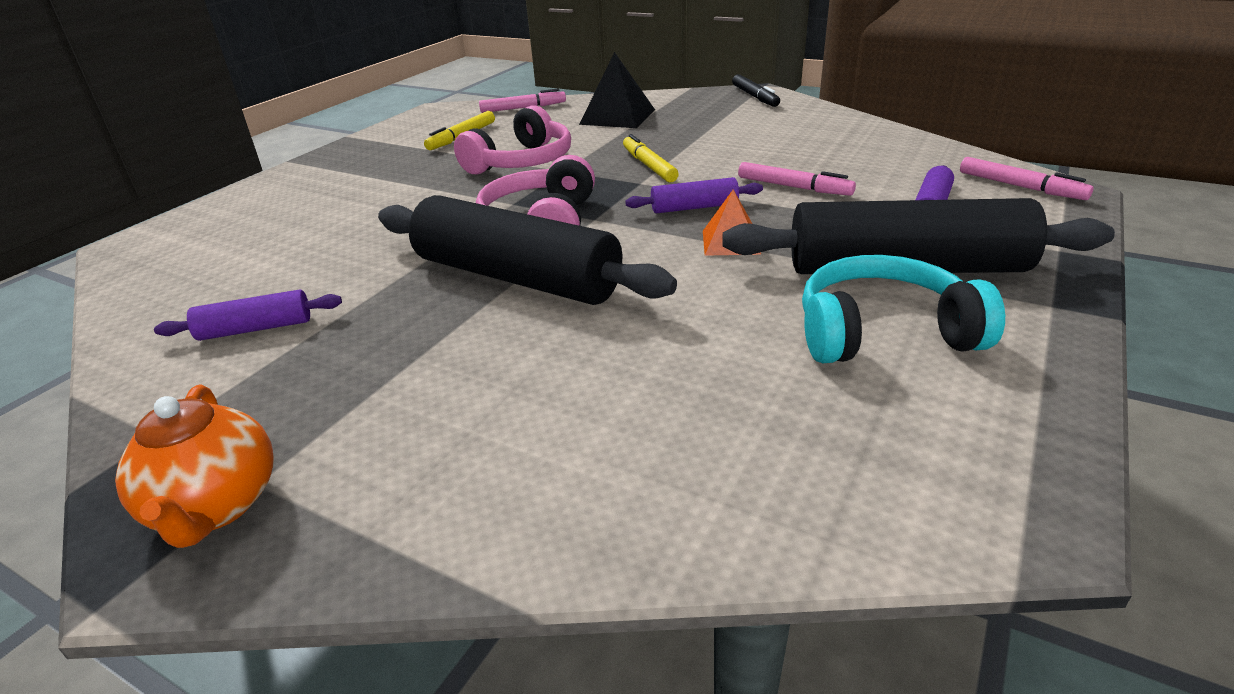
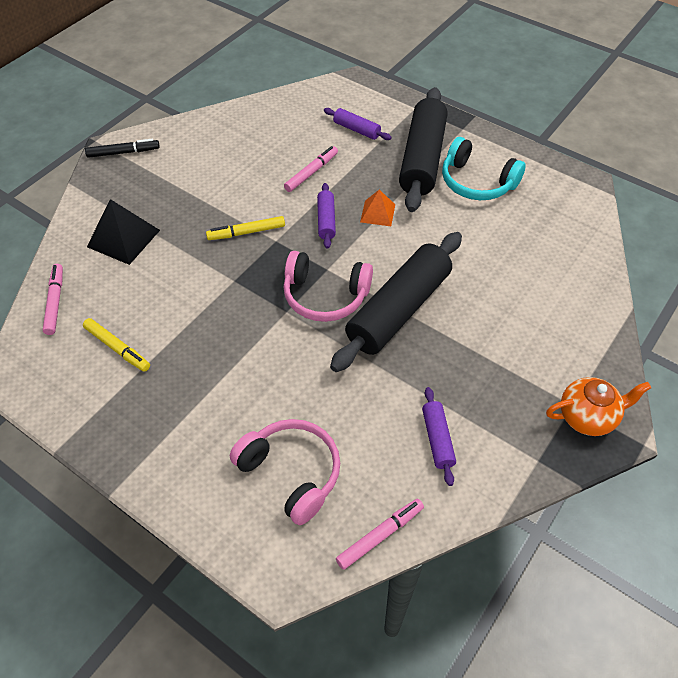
camera: 85 degrees left, 20 degrees up
pink headphones [454,105,571,175] -> pink headphones moved to [230,419,340,525]
turquoise headphones [802,255,1005,363] -> turquoise headphones turned 60 degrees counterclockwise [442,137,526,200]
pink marker [960,157,1093,200] -> pink marker moved to [336,499,424,570]

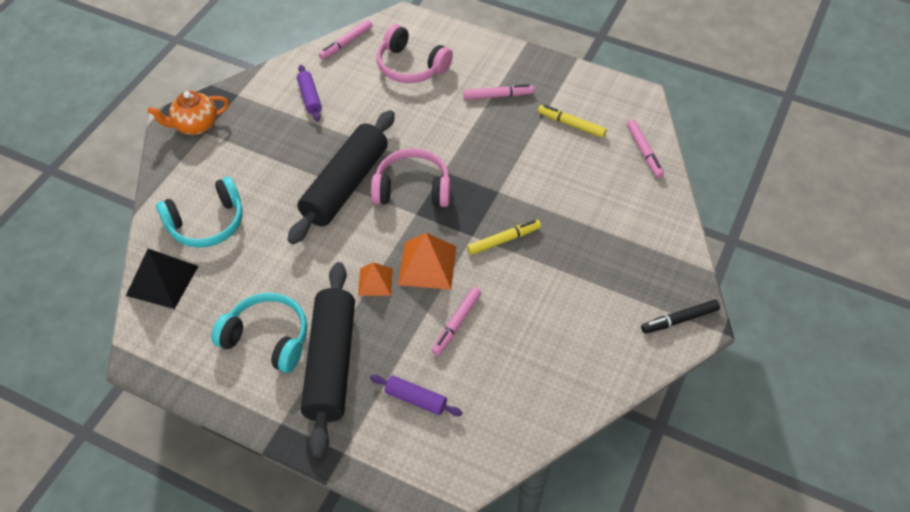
camera: 170 degrees right, 0 degrees up
black pyramid [87,199,160,265] -> black pyramid moved to [126,249,198,309]
purple rolling pin [317,183,336,249] -> orange pyramid [398,233,456,290]
none -> turquoise headphones [156,177,243,248]
none -> pink marker [463,84,534,100]

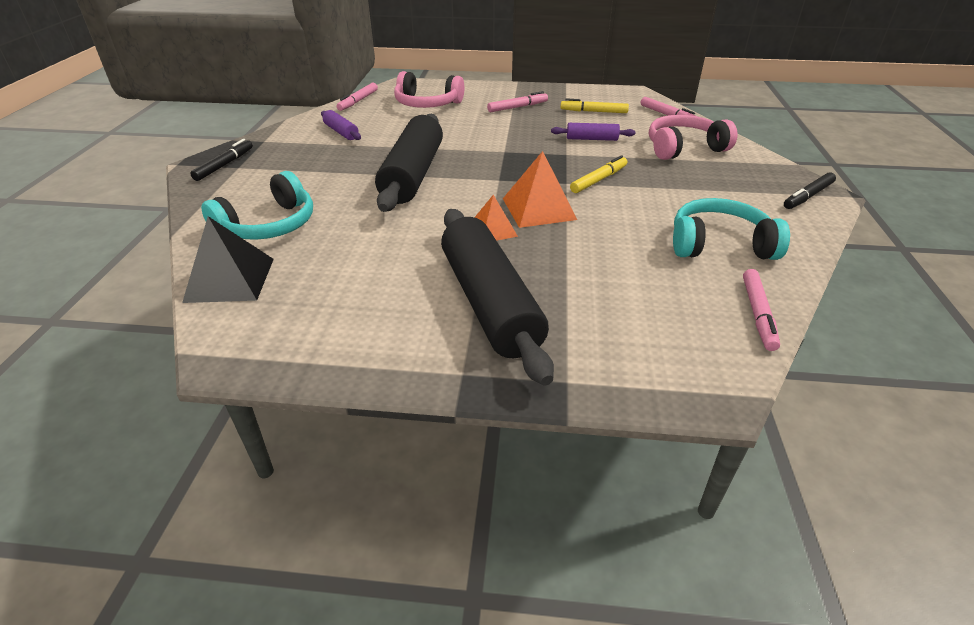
camera: 20 degrees left, 15 degrees down
orange teapot [147,91,229,135] -> black marker [190,139,253,181]
turquoise headphones [211,293,307,373] -> turquoise headphones moved to [673,198,790,260]
purple rolling pin [370,375,462,416] -> purple rolling pin moved to [551,123,635,141]
pink headphones [371,148,450,207] -> pink headphones moved to [649,115,737,160]
pink marker [432,287,481,356] -> pink marker moved to [743,269,780,351]

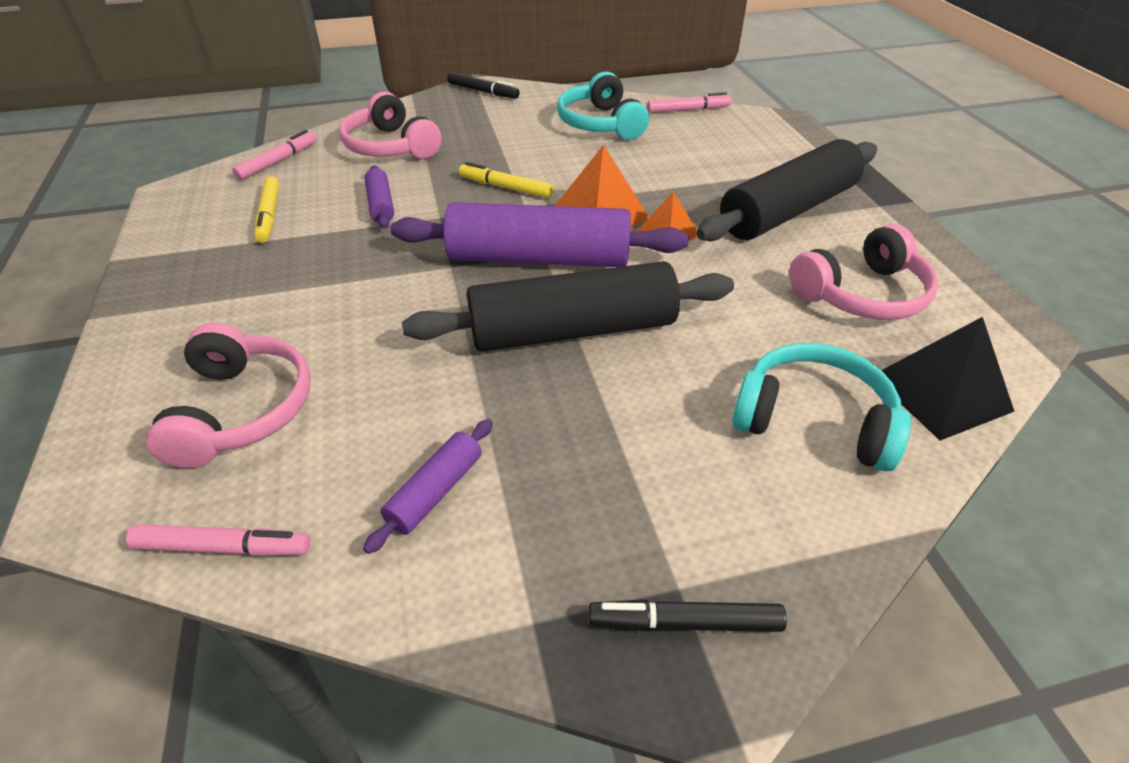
camera: 110 degrees left, 5 degrees up
pink marker [487,91,548,112] -> none
none -> purple rolling pin [390,202,689,267]
none -> pink headphones [789,224,938,320]

